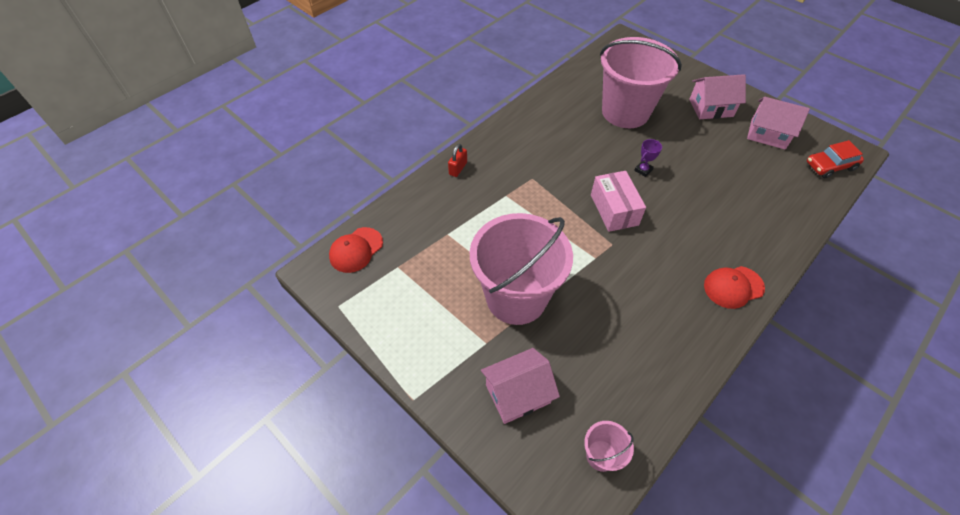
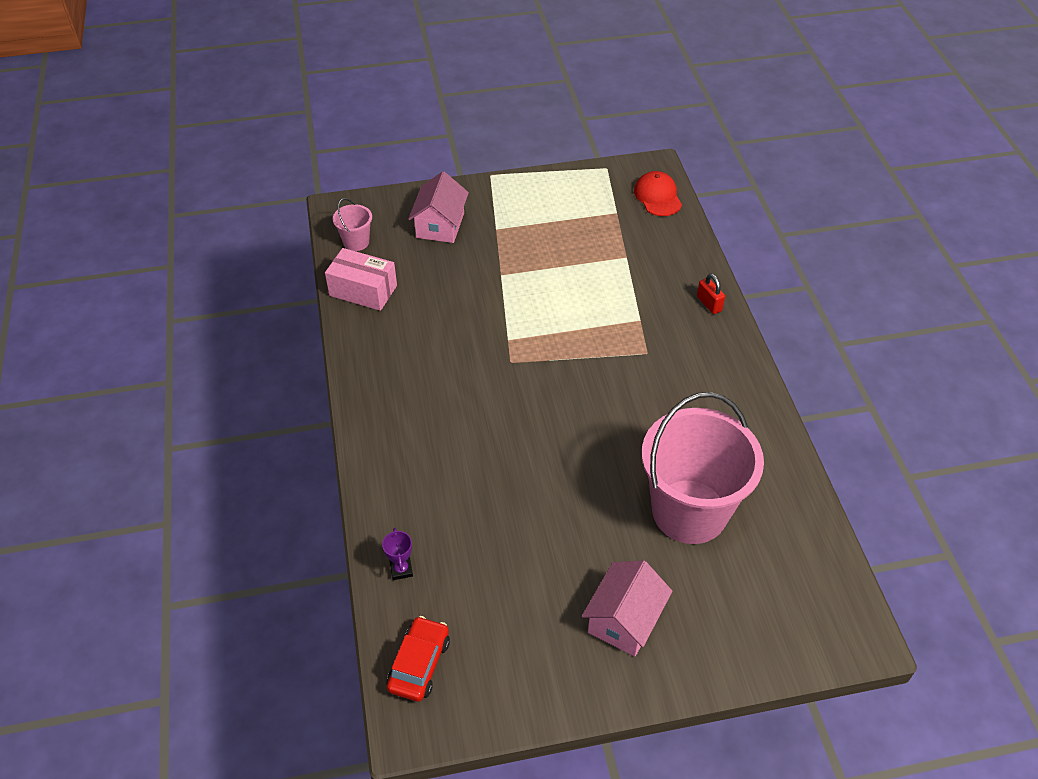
camera: 125 degrees right, 5 degrees down
pink bucket [470,213,573,325] -> none
pink box [591,171,646,232] -> pink box moved to [325,248,397,311]
purple trophy [634,139,662,177] -> purple trophy moved to [382,528,413,580]
red cap [704,266,765,309] -> none
pink house [747,97,810,150] -> none

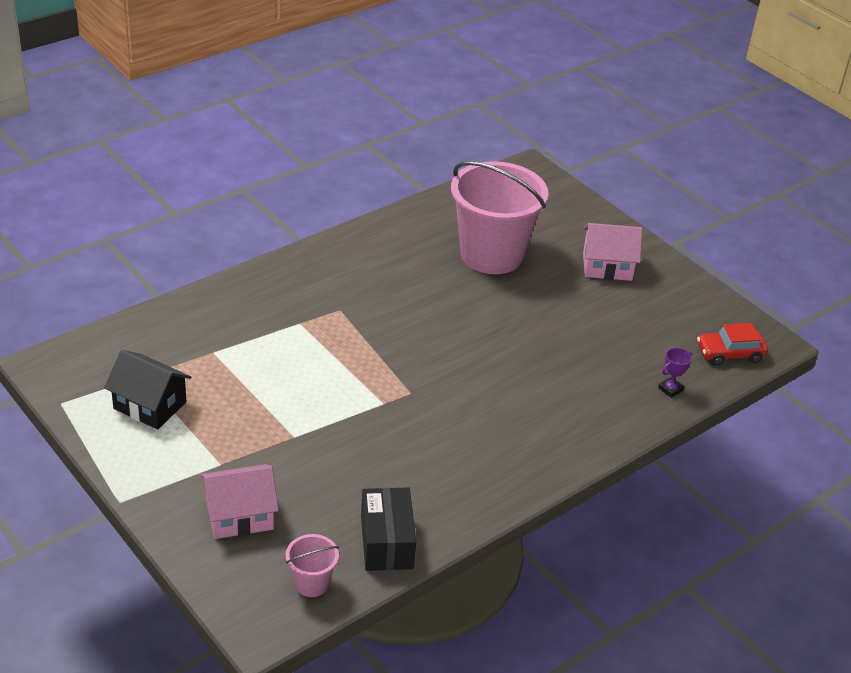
camera: 120 degrees left, 10 degrees down
pink box [325,248,397,311] -> black box [361,488,416,571]
red cap [634,171,682,216] -> none
red padlock [697,273,725,314] -> none
none -> black house [104,350,191,429]

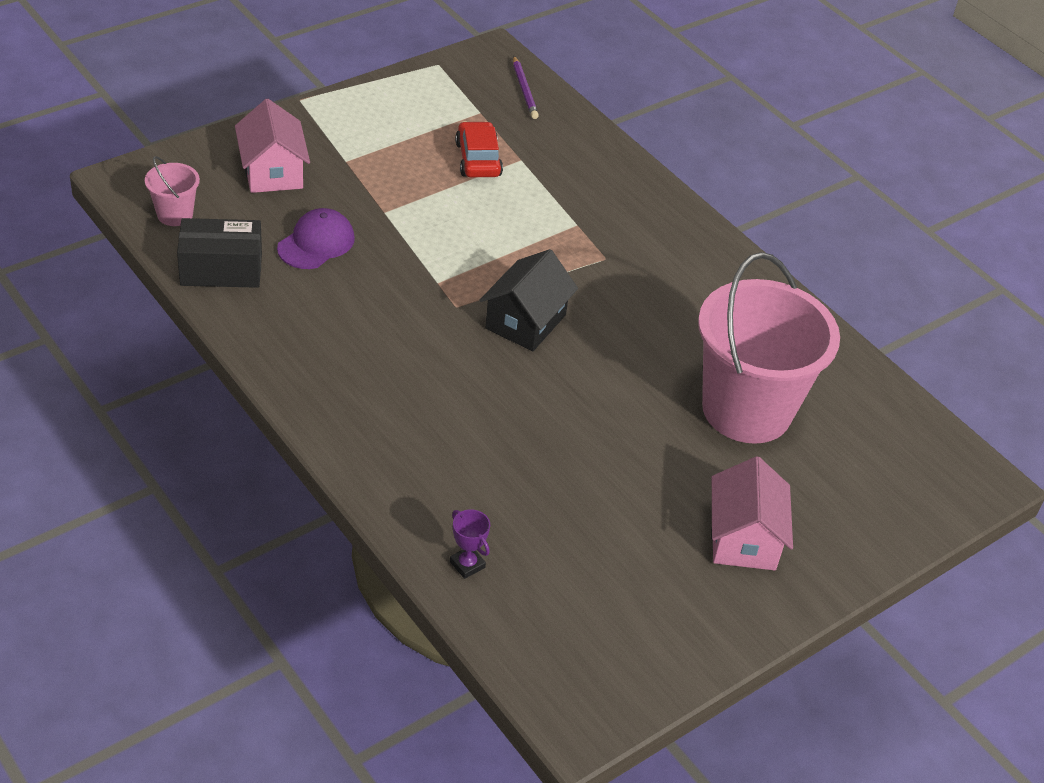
camera: 90 degrees right, 5 degrees up
black house [104,350,191,429] -> black house moved to [480,249,578,351]
red car [697,323,768,366] -> red car moved to [455,121,503,177]
none -> purple cap [277,208,355,269]
none -> purple pencil [513,56,539,119]

